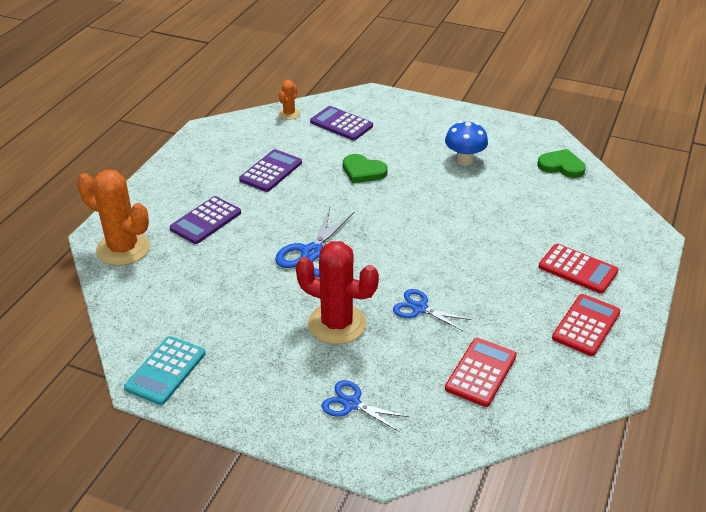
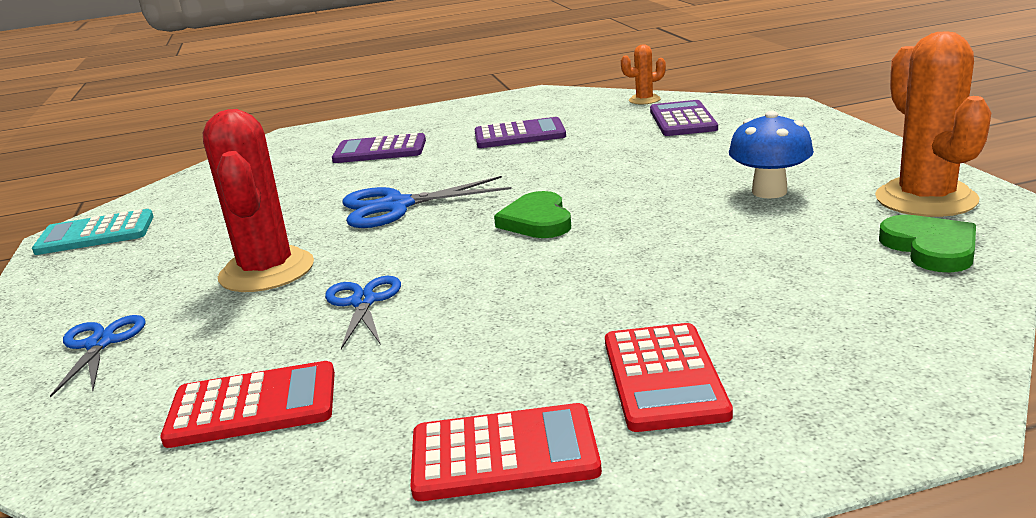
camera: 55 degrees right, 15 degrees down
orange cactus [77,170,150,266] -> orange cactus moved to [875,31,991,217]
green heart [343,154,388,183] -> green heart moved to [494,191,571,238]

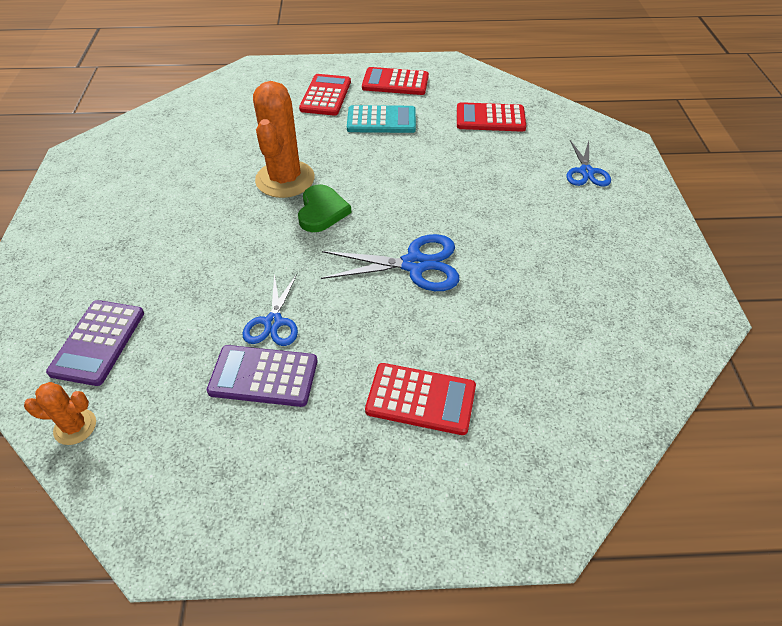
camera: 170 degrees left, 25 degrees up
turquoise calculator [32,209,154,255] -> turquoise calculator moved to [347,105,416,133]
red cactus [203,109,314,292] -> none
blue scissors [325,276,401,349] -> blue scissors moved to [242,274,298,346]
purple calculator [332,133,426,163] -> red calculator [365,363,476,435]
blue mushroom [729,111,814,198] -> none
orange cactus [875,31,991,217] -> orange cactus moved to [253,81,315,198]
green heart [879,215,976,273] -> none

